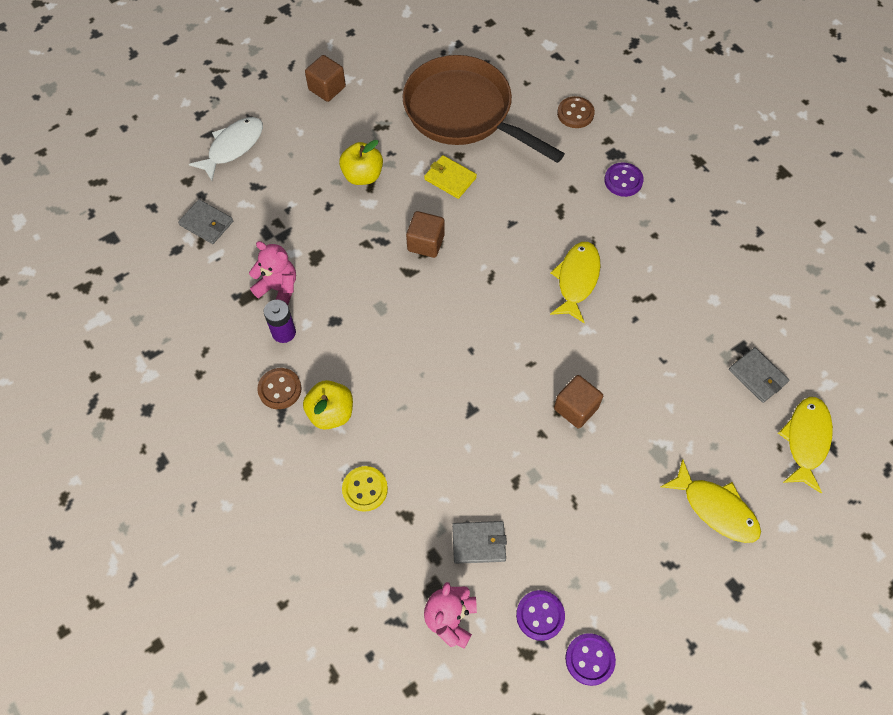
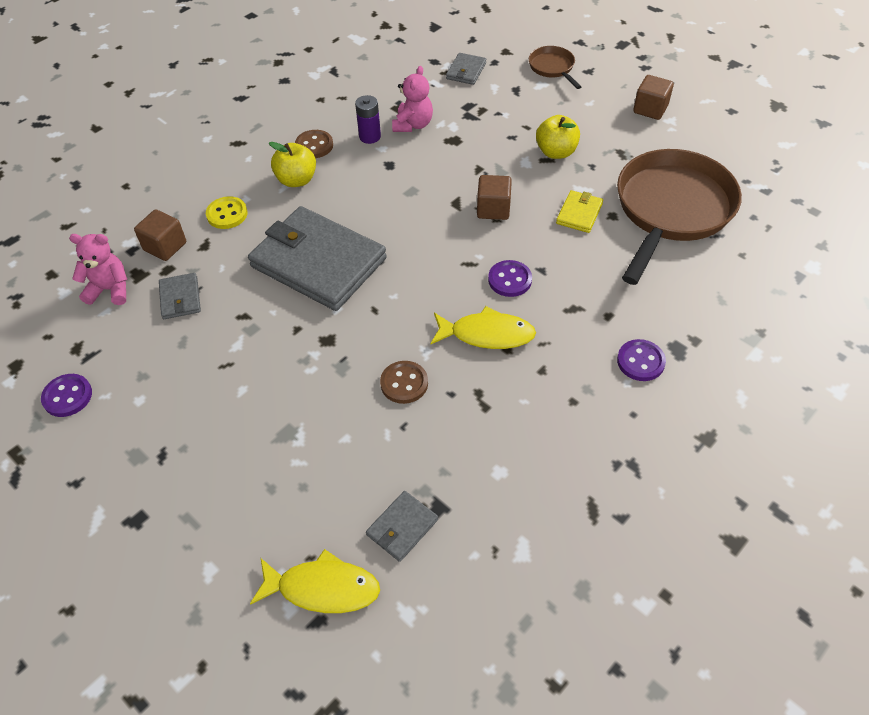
camera: 80 degrees right, 10 degrees down
white fish [189,117,263,181] -> brown pan [529,46,581,89]
purple button [516,590,565,641] -> purple button moved to [488,260,532,297]
brown cube [554,375,603,428] -> brown cube moved to [134,209,186,261]
brown button [557,96,595,128] -> brown button moved to [380,361,428,404]
yellow fish [661,459,761,543] -> none
none -> grey wallet [248,206,387,311]

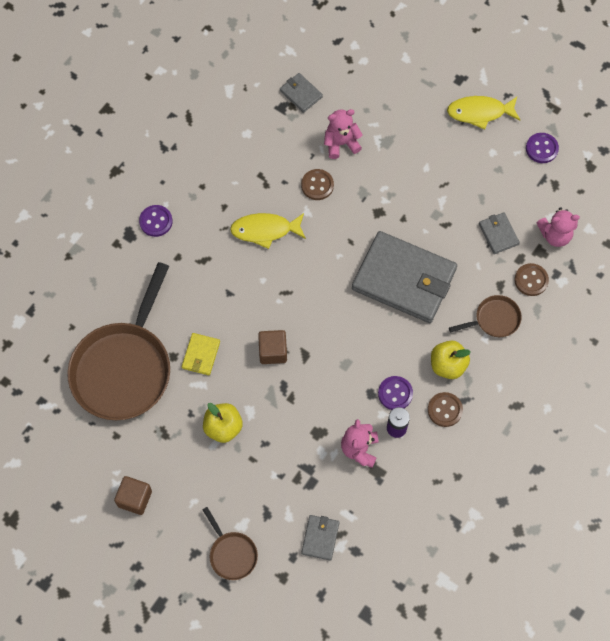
camera: 170 degrees right, 15 degrees up
brown cube [134,209,186,261] -> brown button [514,263,549,296]
yellow button [206,196,247,229] -> brown pan [449,295,522,337]
yellow fish [250,549,380,613] -> yellow fish moved to [447,96,520,129]
grey wallet [366,491,438,562] -> grey wallet turned 75 degrees counterclockwise [280,73,323,113]
purple button [488,260,532,297] -> purple button moved to [378,376,413,410]
none -> pink teddy bear [324,109,363,159]

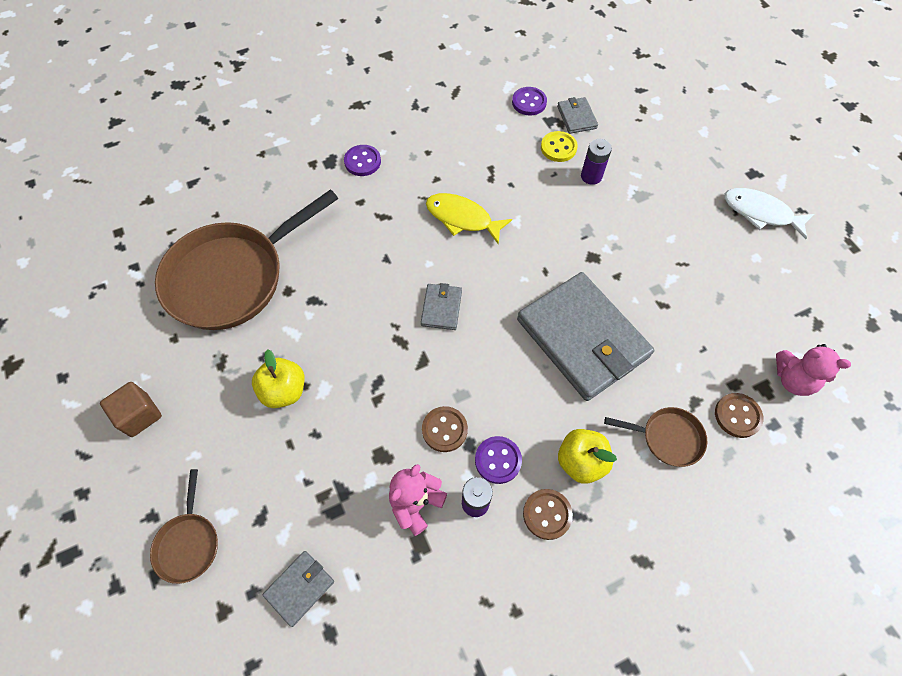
camera: 30 degrees right, 5 degrees down
yellow wallet [182,333,220,375] -> none
brown cube [258,330,287,364] -> none
brown button [301,169,334,200] -> brown button moved to [422,406,468,452]
pink teddy bear [324,109,363,159] -> purple battery [581,139,612,185]
yellow fish [447,96,520,129] -> white fish [725,188,814,239]
grey wallet [479,212,520,254] -> grey wallet moved to [421,283,462,330]
purple button [526,133,559,163] -> purple button moved to [512,87,547,116]
none -> yellow button [541,131,578,162]

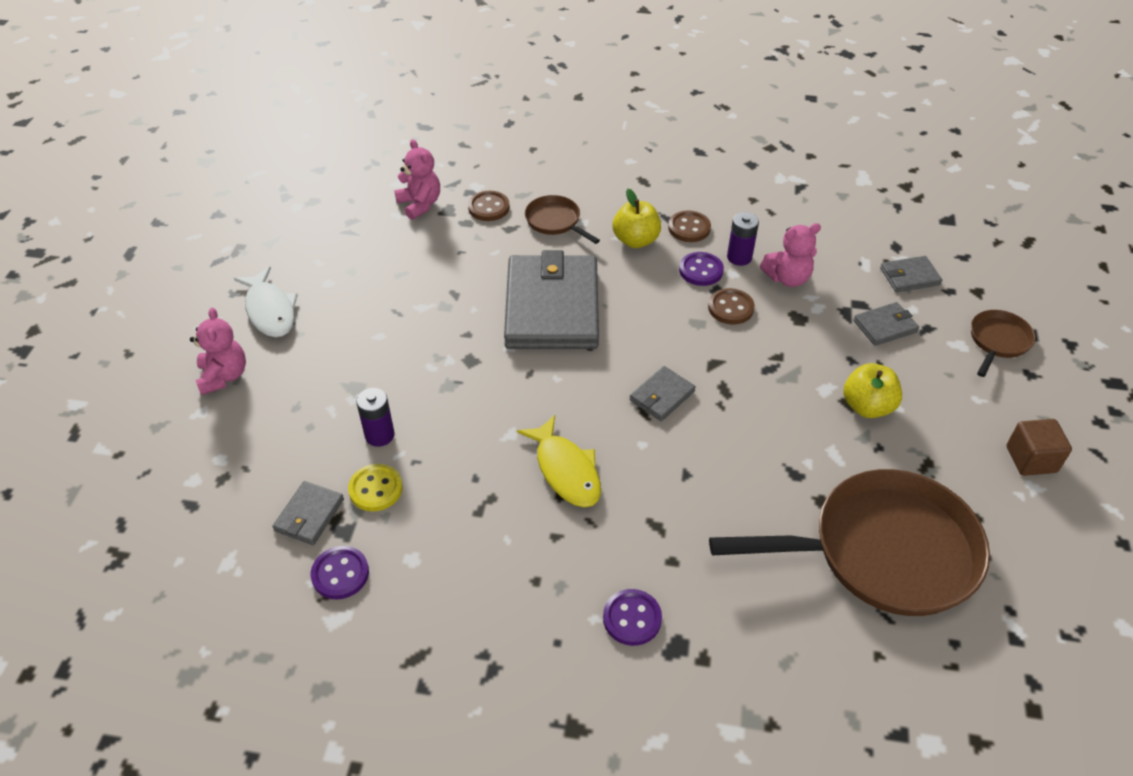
camera: 145 degrees left, 15 degrees down
none -> pink teddy bear [190,308,246,395]
none -> grey wallet [853,302,919,346]

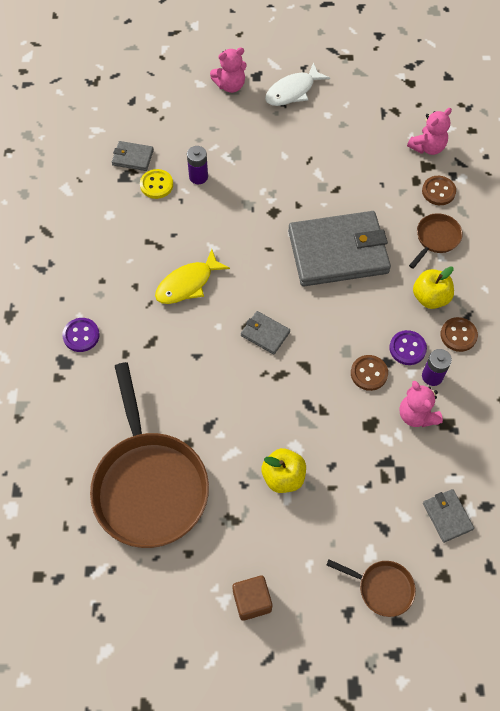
camera: 80 degrees right, 15 degrees up
purple button [311,546,369,599] -> none
grey wallet [853,302,919,346] -> none

